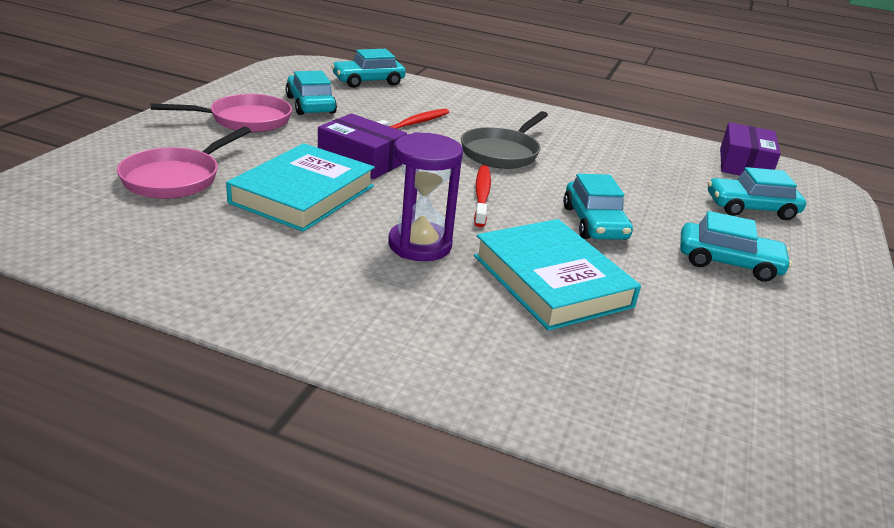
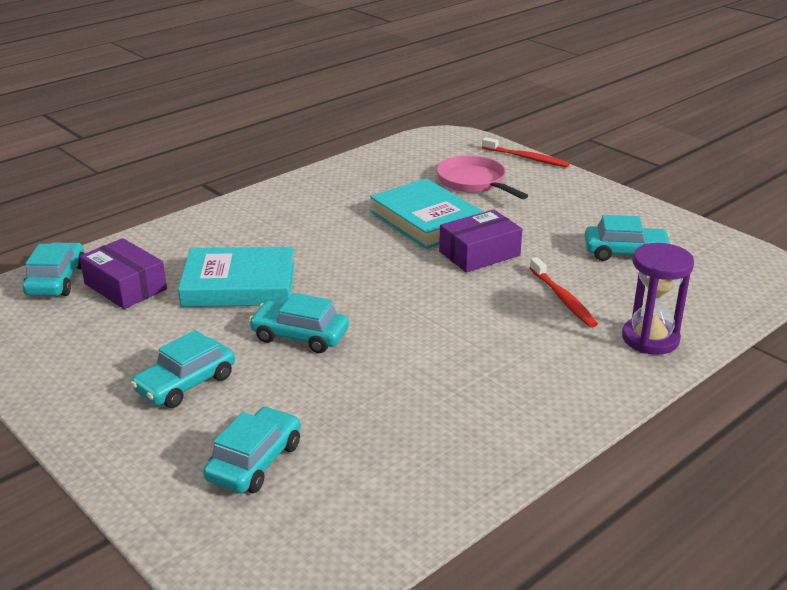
camera: 120 degrees right, 0 degrees up
pink pan [151,94,292,133] -> none
turquoise car [331,49,406,88] -> turquoise car moved to [22,243,85,296]
purple hourglass [388,132,463,261] -> purple hourglass moved to [622,243,694,355]
grey pan [461,111,548,169] -> none
red toothbrush [474,165,491,227] -> red toothbrush moved to [482,137,570,167]
purple box [720,122,781,176] -> purple box moved to [79,238,167,309]

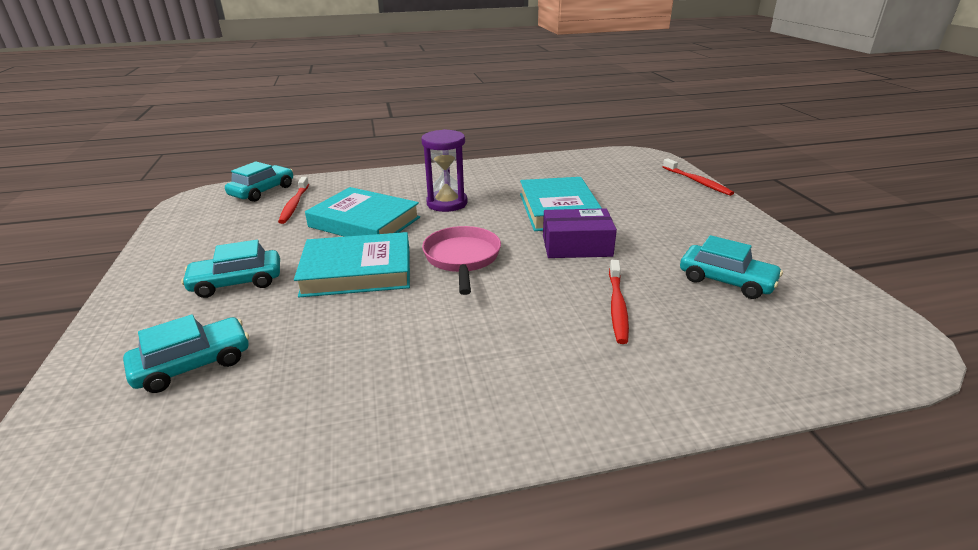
camera: 30 degrees right, 0 degrees up
purple box [79,238,167,309] -> red toothbrush [278,177,309,224]
turquoise car [249,293,349,353] -> turquoise book [294,232,410,297]
pink pan [436,156,528,199] -> pink pan moved to [422,226,501,295]
purple hourglass [622,243,694,355] -> purple hourglass moved to [421,129,468,212]

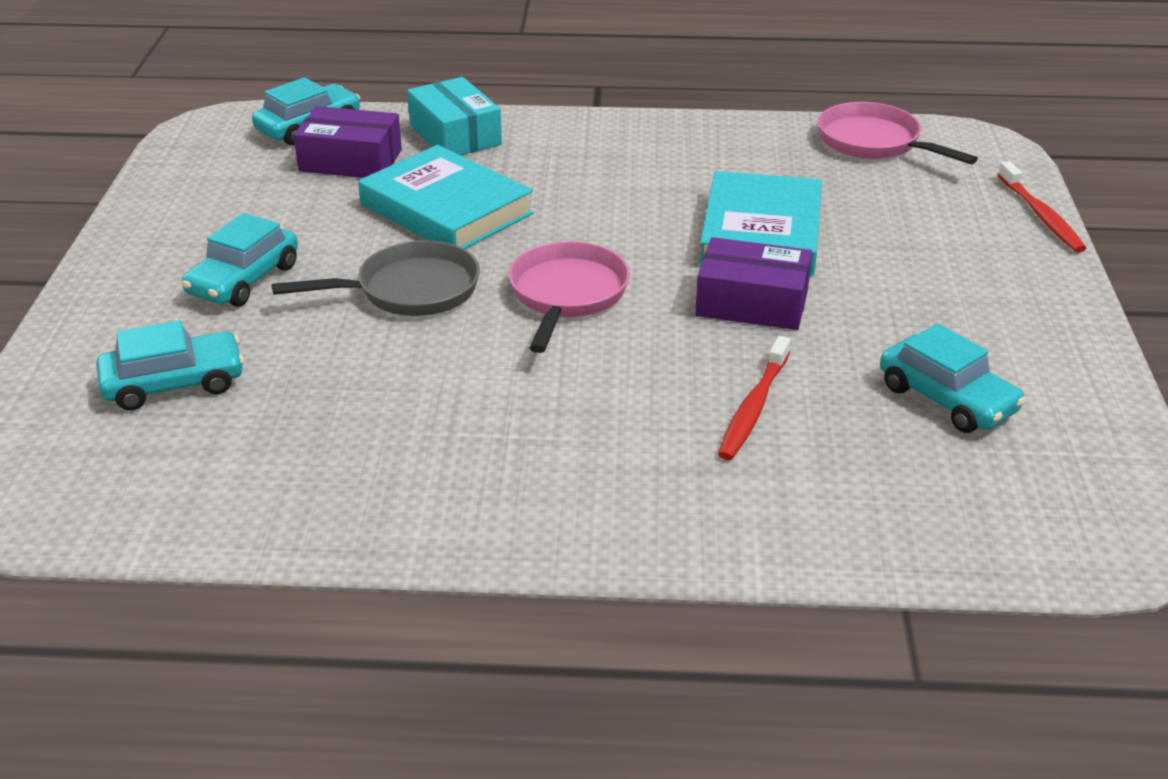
camera: 15 degrees right, 5 degrees up
turquoise car [181,240,280,298] -> turquoise car turned 60 degrees counterclockwise [182,213,298,307]
red toothbrush [278,177,309,224] -> purple box [294,106,402,178]
turquoise book [294,232,410,297] -> grey pan [272,240,480,316]
purple hourglass [421,129,468,212] -> none
none -> turquoise box [407,77,502,155]
none -> pink pan [818,102,978,164]

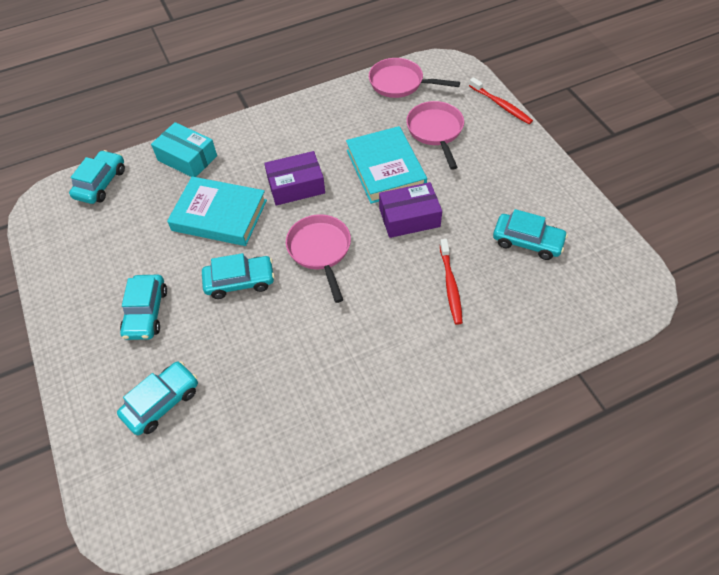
camera: 25 degrees left, 20 degrees up
grey pan [272,240,480,316] -> turquoise car [202,253,275,299]
purple box [294,106,402,178] -> purple box moved to [264,151,325,206]
none -> pink pan [406,101,464,170]

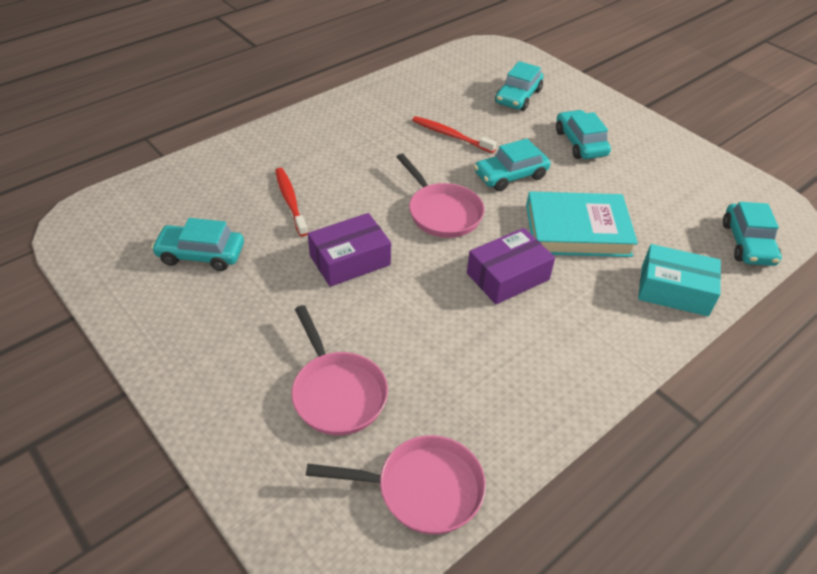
camera: 160 degrees right, 10 degrees down
turquoise book [346,126,427,204] -> none
red toothbrush [469,77,533,124] -> red toothbrush moved to [412,116,497,153]

